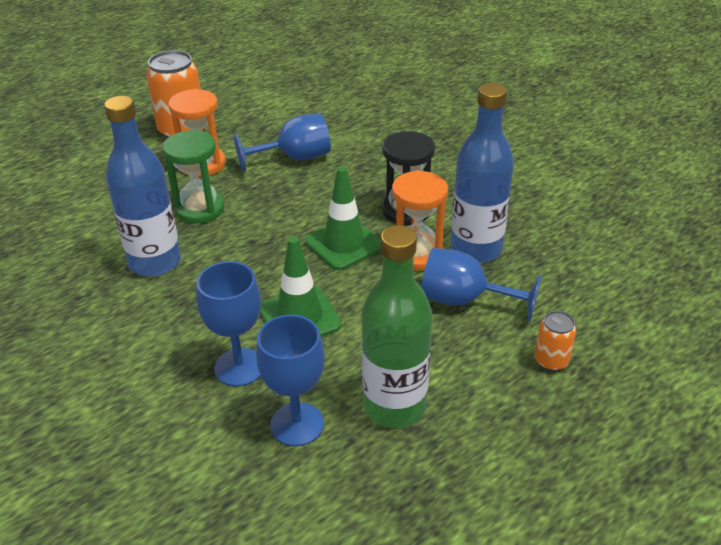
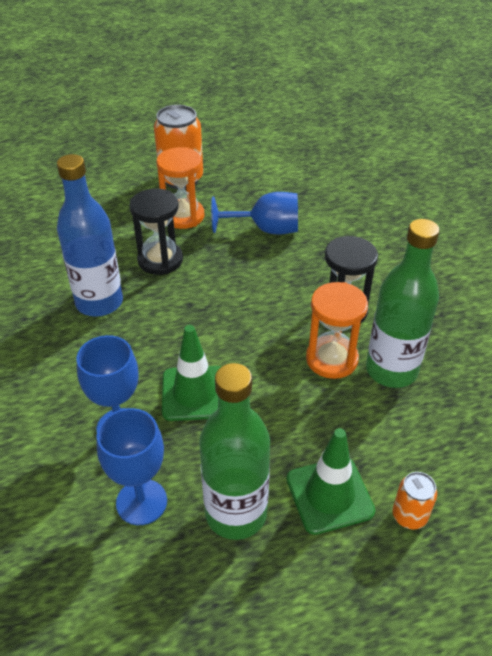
camera: 20 degrees right, 5 degrees up
green hourglass [163,130,225,224] -> black hourglass [129,189,183,275]
green traffic cone [305,167,381,270] -> green traffic cone moved to [286,428,375,535]
blue goblet [421,248,542,322] -> none
blue bottle [451,83,514,263] -> green bottle [366,219,440,388]

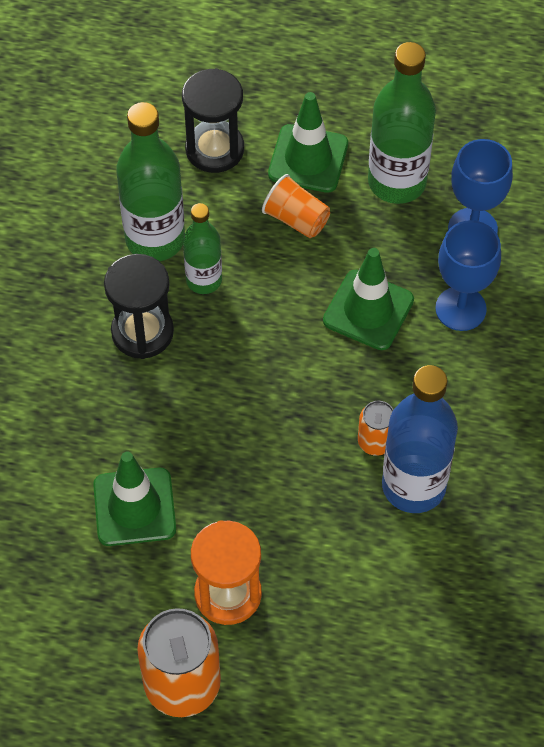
camera: 150 degrees left, 15 degrees up
black hourglass [129,189,183,275] -> black hourglass moved to [182,68,244,173]
blue goblet [211,192,298,235] -> green traffic cone [93,452,176,546]
orange hourglass [306,282,368,379] -> green bottle [183,203,222,294]
orange can [393,472,437,529] -> orange can moved to [358,401,393,456]
none -> orange cup [262,174,330,238]

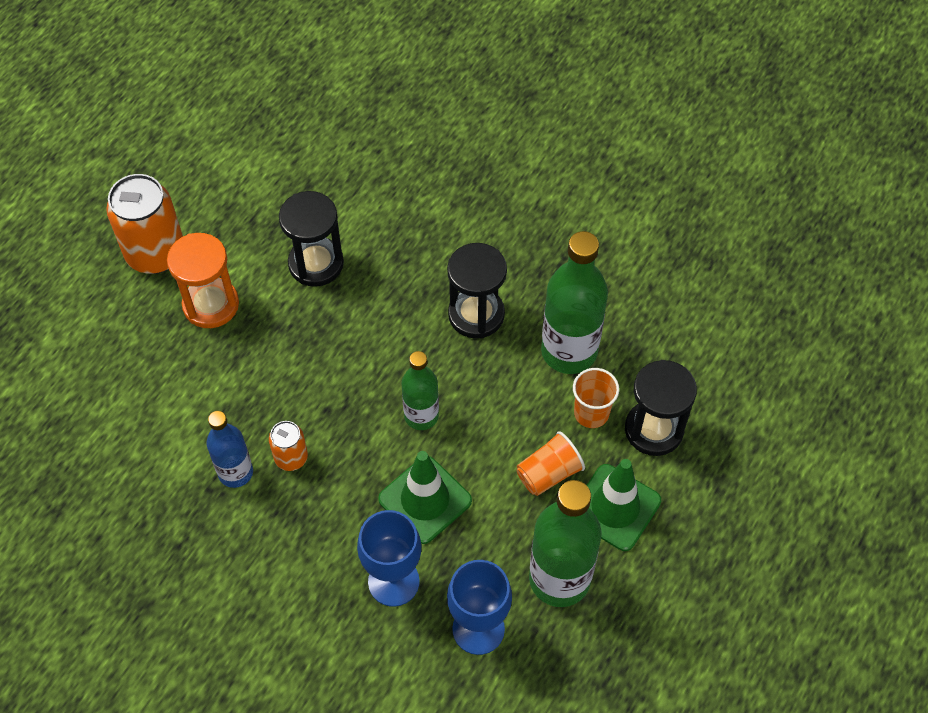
camera: 110 degrees right, 0 degrees up
green traffic cone [93,452,176,546] -> black hourglass [279,191,344,287]
green bottle [183,203,222,294] -> green bottle moved to [401,351,439,430]
blue bottle [382,365,458,513] -> blue bottle [207,411,253,488], size x0.60
none -> orange cup [573,368,619,428]

